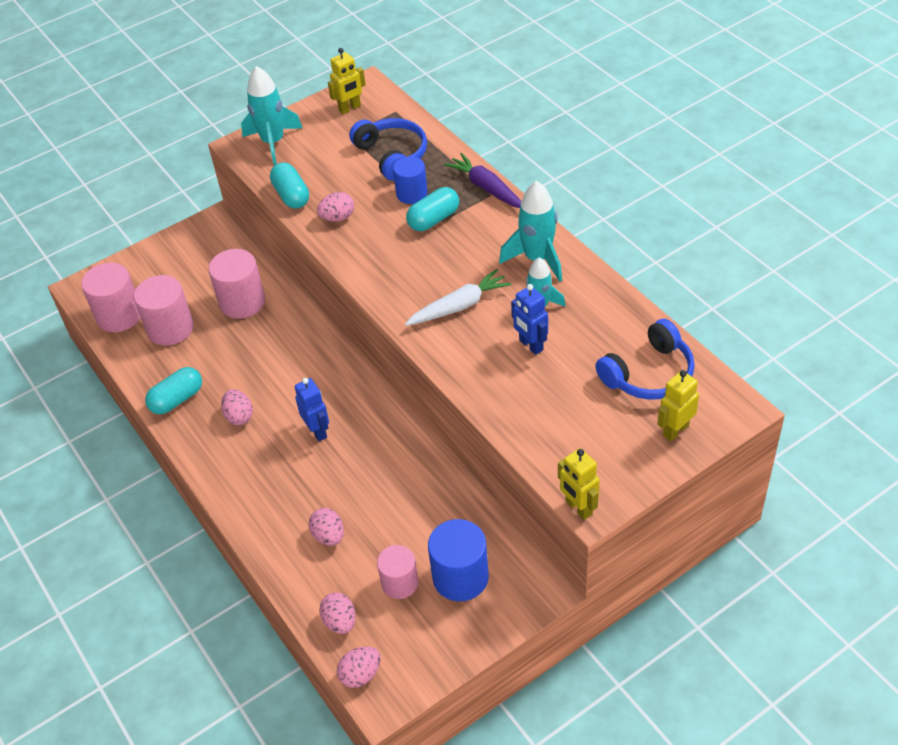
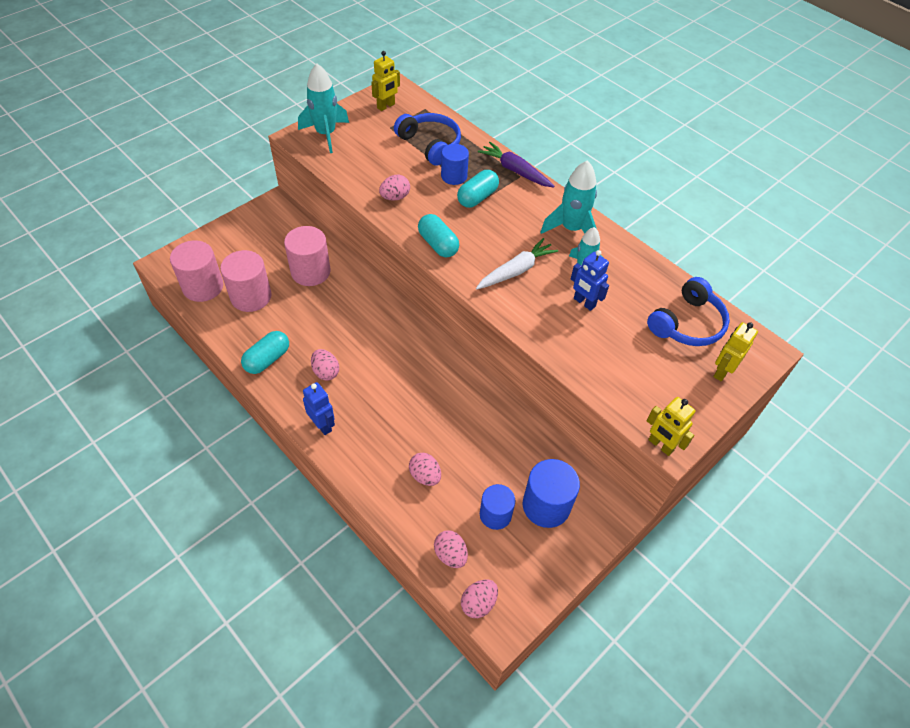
camera: 15 degrees left, 5 degrees up
turquoise capsule [270,162,309,209] -> turquoise capsule moved to [418,214,459,257]
blue robot [295,378,329,441] -> blue robot moved to [303,382,335,435]
pink cylinder [377,545,418,599] -> blue cylinder [480,484,515,530]

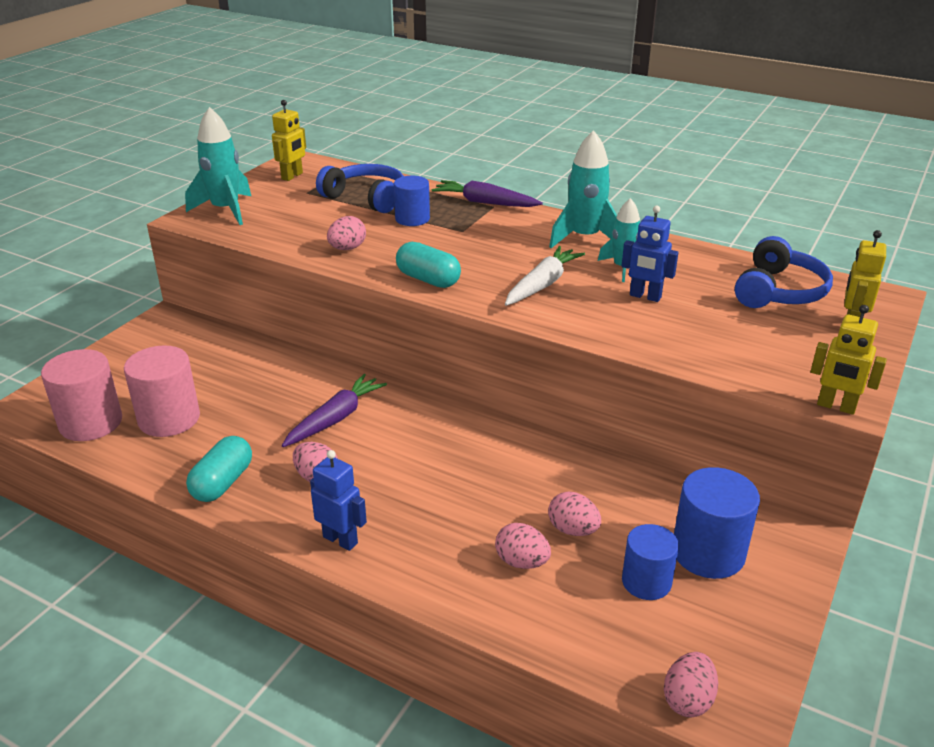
camera: 15 degrees left, 20 degrees down
pink cylinder [284,226,330,286] -> none
pink egg [434,530,468,568] -> pink egg moved to [548,491,601,536]
turquoise capsule [457,170,499,208] -> none
none -> purple carrot [282,374,387,447]

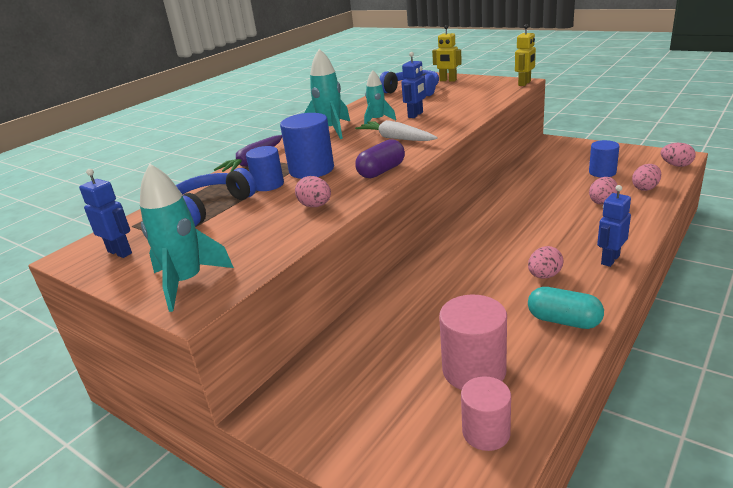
camera: 80 degrees left, 5 degrees down
pink cylinder [41,349,122,441] -> pink cylinder [461,376,511,451], size x0.66
yellow robot [272,100,306,181] -> blue robot [79,169,132,258]
purple carrot [282,374,387,447] -> none
turquoise capsule [396,242,461,288] -> purple capsule [355,139,405,178]
pink egg [548,491,601,536] -> pink egg moved to [632,164,661,191]
blue cylinder [674,467,760,579] -> blue cylinder moved to [280,113,334,179]

